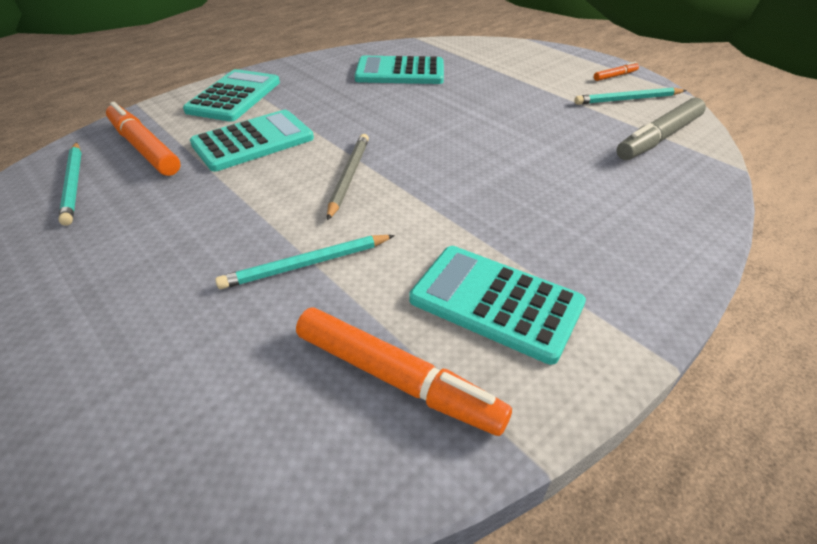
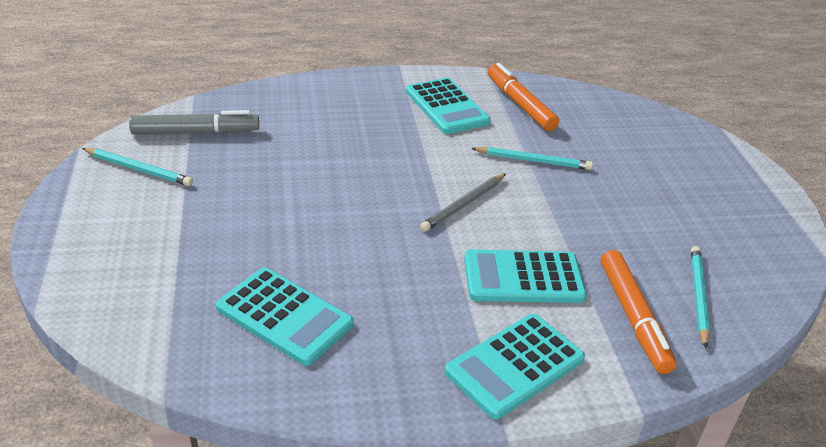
camera: 150 degrees left, 5 degrees down
orange marker [594,62,639,81] -> none

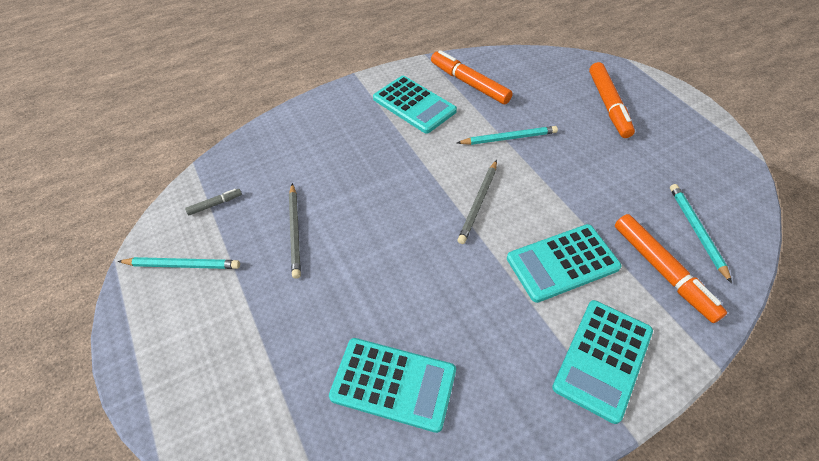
camera: 15 degrees left, 15 degrees up
grey marker [129,110,259,135] -> grey marker [185,189,242,215], size x0.47
none -> grey pencil [289,183,301,279]
none -> orange marker [589,62,635,138]

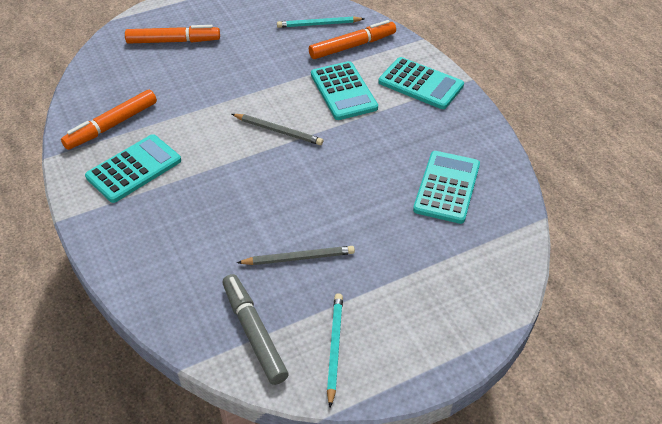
camera: 90 degrees left, 5 degrees down
grey marker [185,189,242,215] -> grey marker [222,274,288,385], size x2.12
turquoise pencil [457,126,558,145] -> none

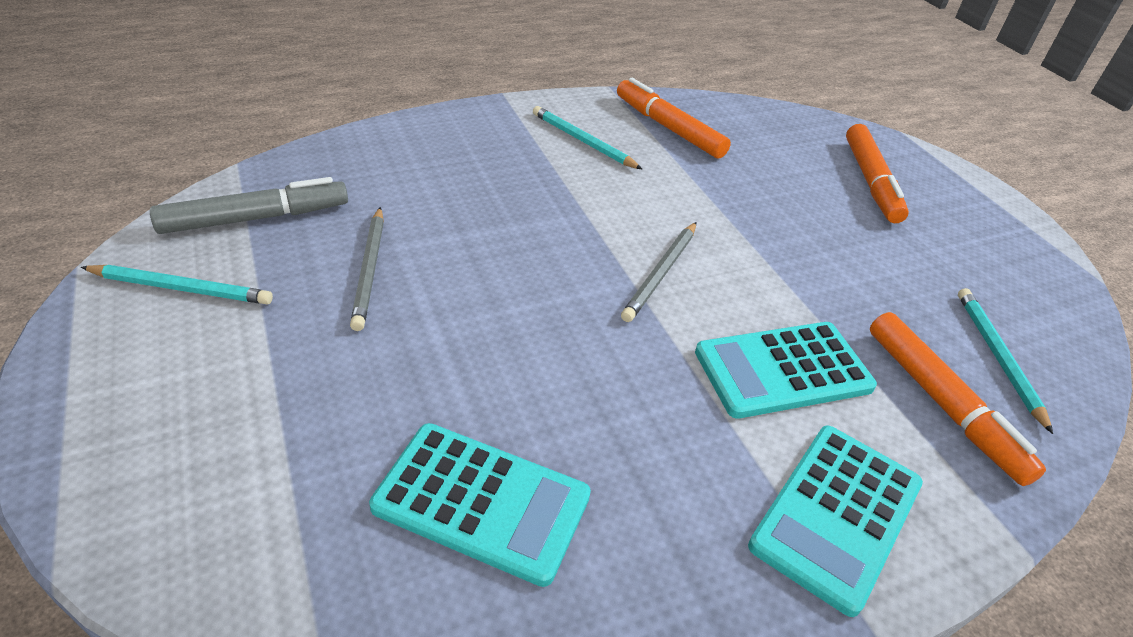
camera: 90 degrees right, 5 degrees down
turquoise calculator [85,134,181,203] -> turquoise pencil [533,106,643,170]

